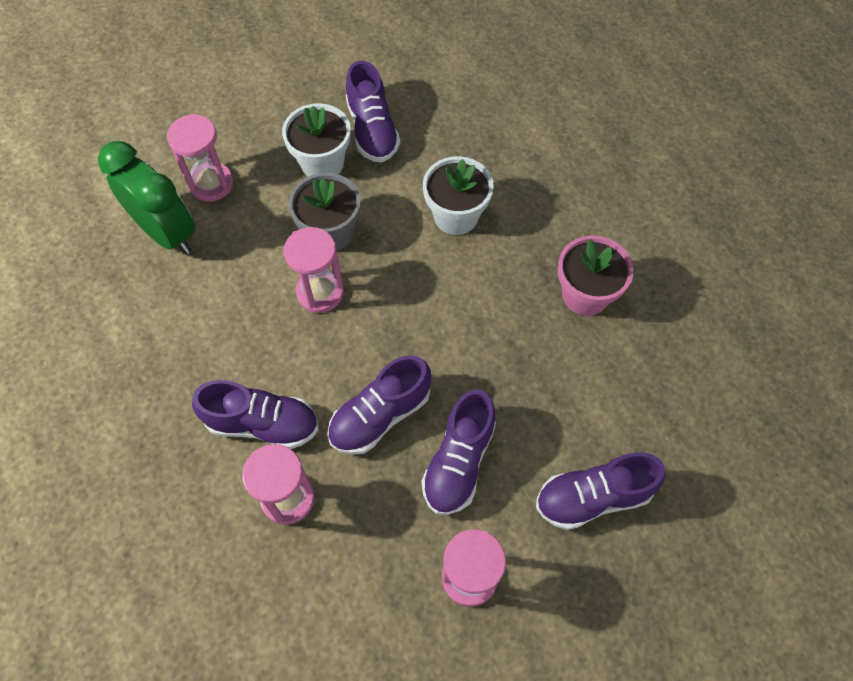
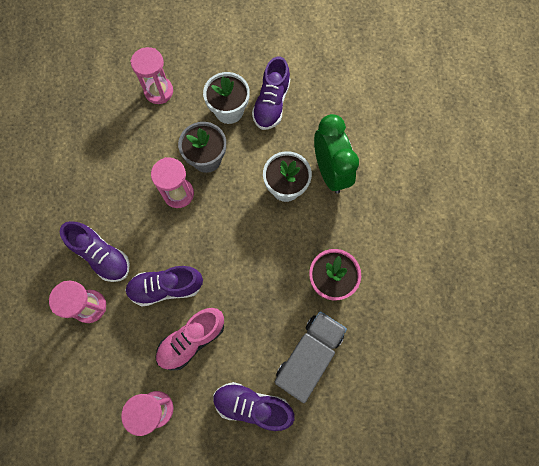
camera: 30 degrees right, 10 degrees up
green clock [98,141,195,254] -> green clock moved to [314,114,359,193]
purple shoe [422,389,496,515] -> pink shoe [156,308,224,371]
none -> grey truck [275,311,347,403]

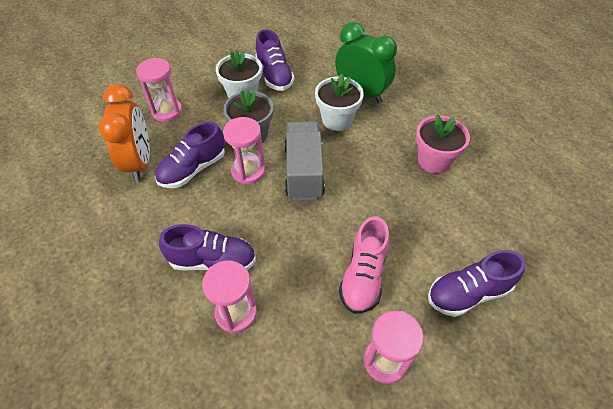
camera: 35 degrees left, 20 degrees down
purple shoe [125,266,203,306] -> purple shoe moved to [155,122,225,188]
grey truck [275,311,347,403] -> grey truck moved to [285,121,325,200]
none -> orange clock [98,84,150,181]

